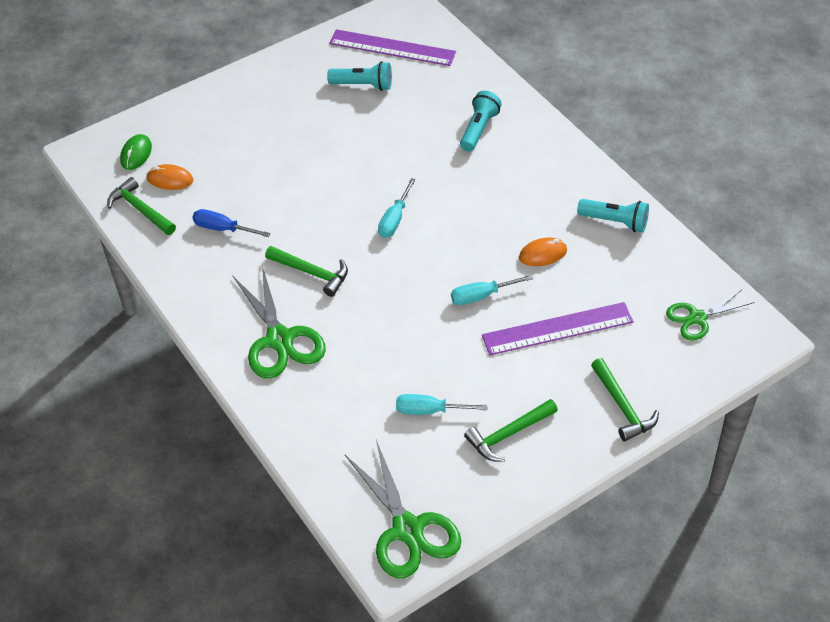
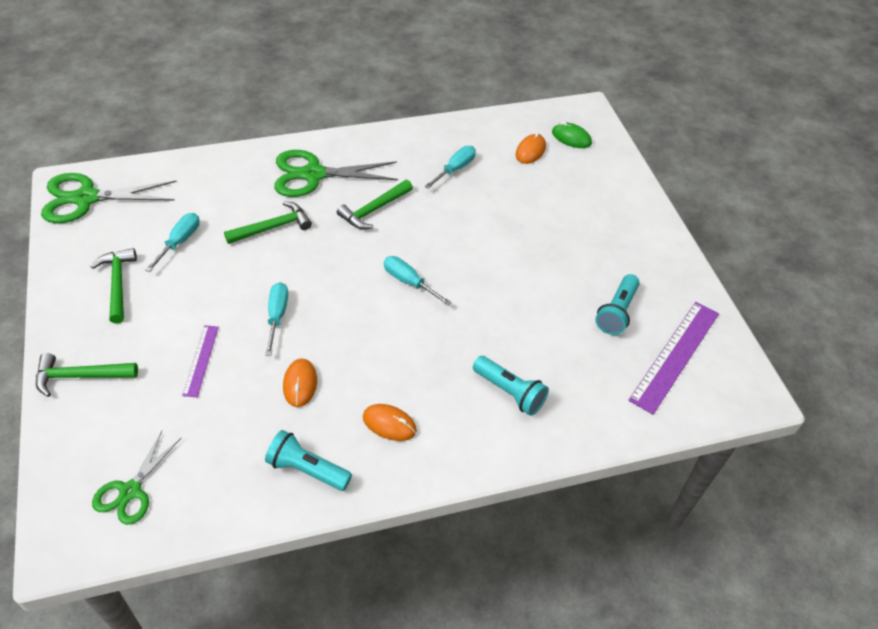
camera: 105 degrees right, 0 degrees up
green hammer [107,177,176,235] -> green hammer moved to [224,201,312,244]
blue screwdriver [192,209,270,237] -> turquoise screwdriver [424,146,476,189]
purple ruler [482,302,634,355] -> purple ruler [182,325,219,397], size x0.55
turquoise flashlight [577,199,649,232] -> turquoise flashlight turned 75 degrees clockwise [265,430,352,491]
green scissors [666,290,754,341] -> green scissors turned 150 degrees counterclockwise [92,431,181,525]
none -> orange mouse [363,404,417,441]

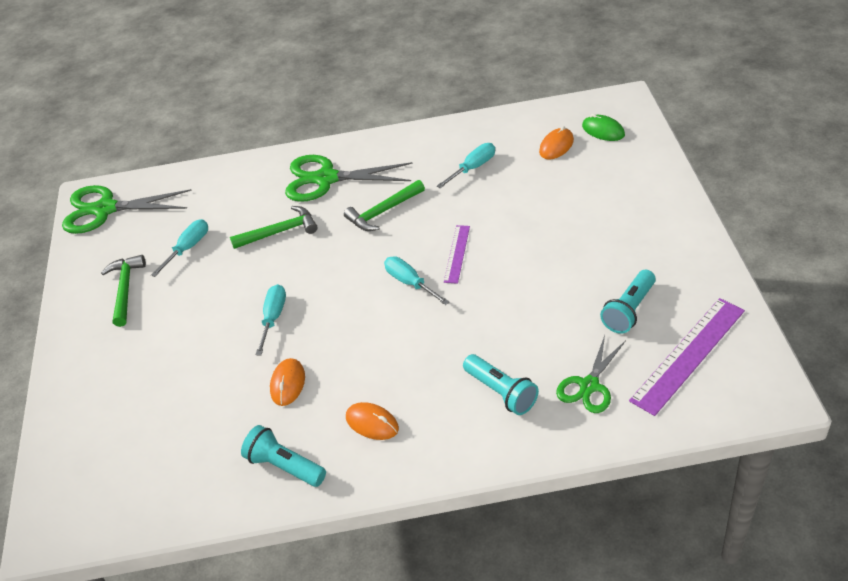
camera: 15 degrees right, 5 degrees down
green hammer [36,353,138,397] -> none
green scissors [92,431,181,525] -> green scissors moved to [556,335,626,413]
purple ruler [182,325,219,397] -> purple ruler moved to [444,225,470,284]

